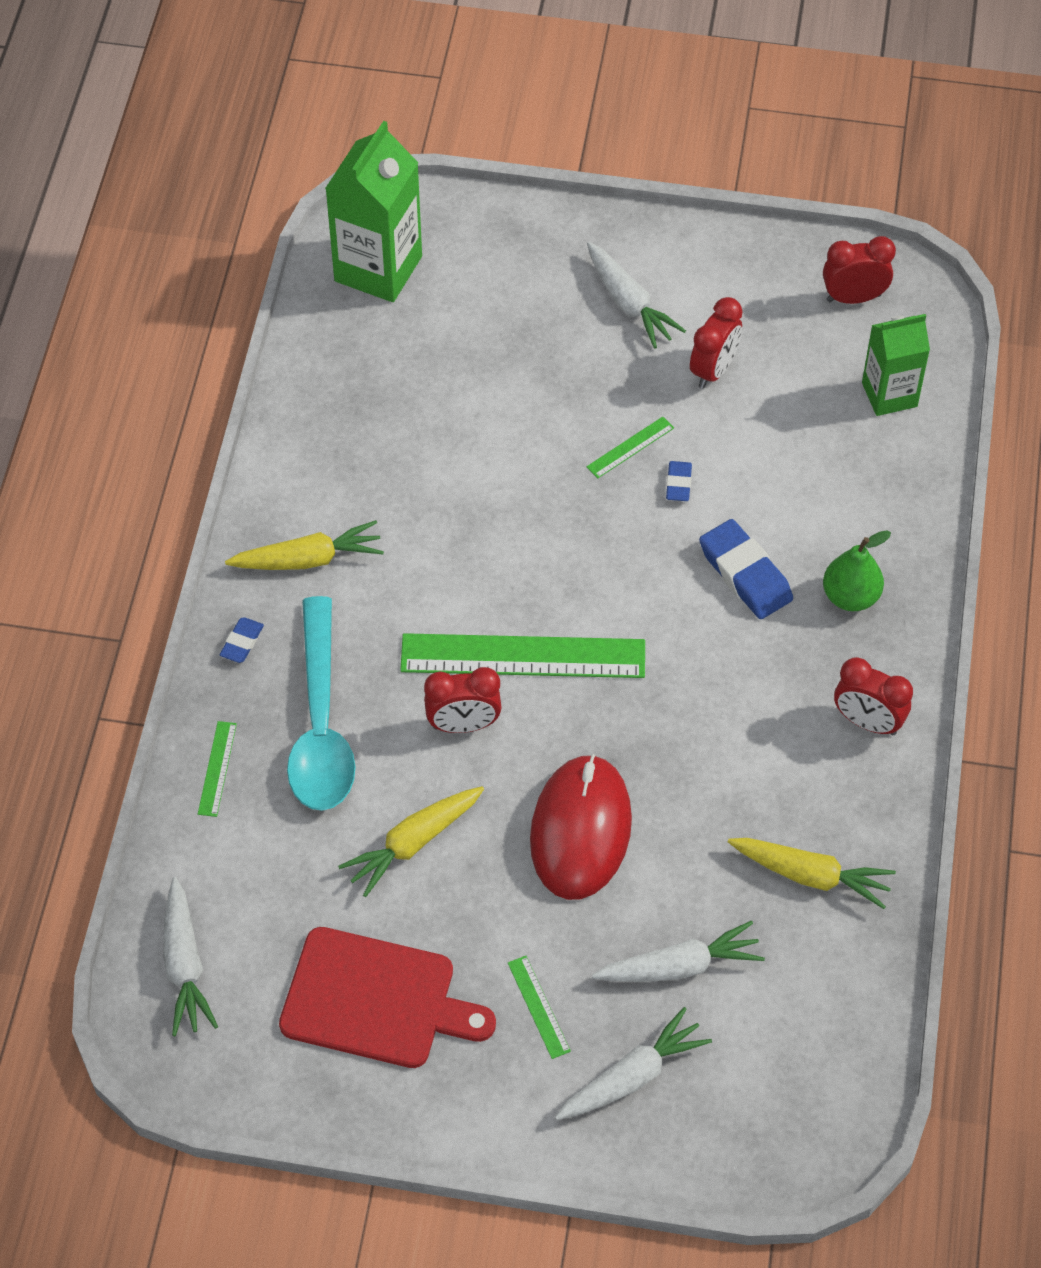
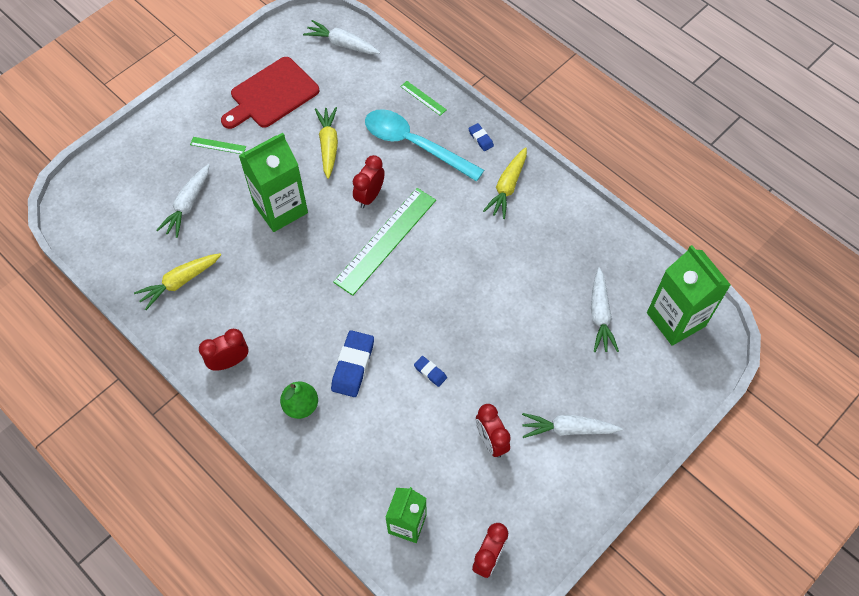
camera: 125 degrees right, 5 degrees up
red mouse [530,754,632,900] -> green carton [239,133,308,232]
white carrot [555,1007,712,1120] -> white carrot moved to [591,267,619,352]
green ruler [586,417,674,478] -> none
blue eraser [699,519,793,619] -> blue eraser turned 75 degrees counterclockwise [331,330,374,397]

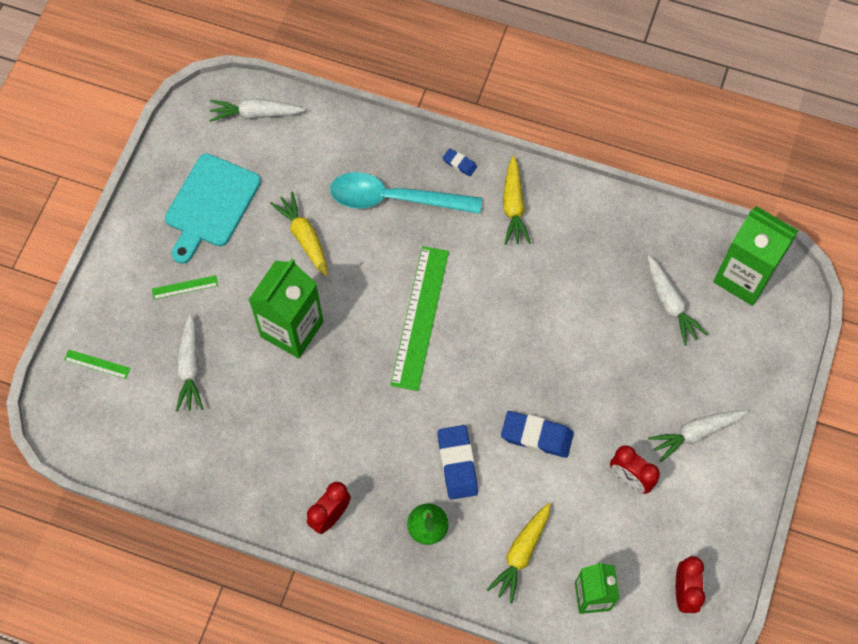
camera: 25 degrees left, 5 degrees up
yellow carrot [134,253,221,310] -> yellow carrot moved to [486,503,551,604]
red cutting board [221,57,319,129] -> turquoise cutting board [165,154,261,264]
red clock [353,155,385,208] -> none
green ruler [400,81,447,116] -> green ruler moved to [64,350,131,379]
blue eraser [414,356,447,387] -> blue eraser [501,411,574,458], size x1.92

